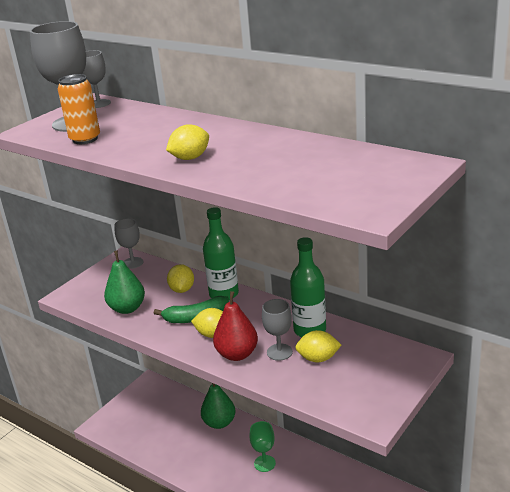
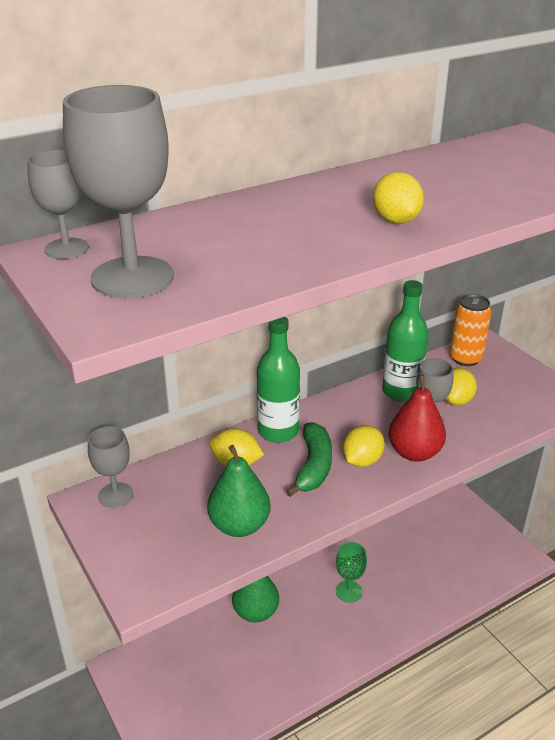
camera: 70 degrees left, 5 degrees up
orange can [58,74,100,144] -> orange can moved to [449,294,492,366]

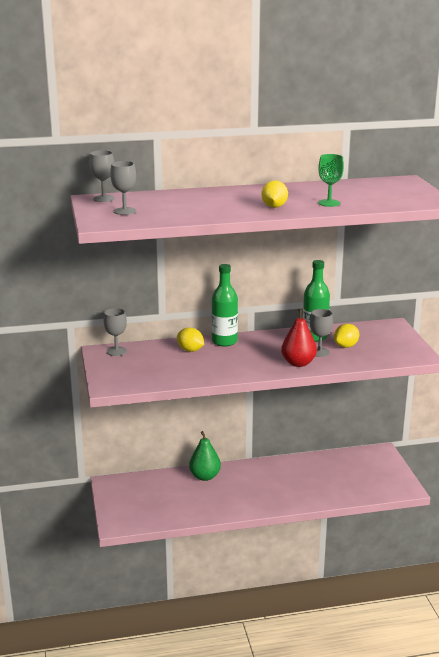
camera: 20 degrees right, 10 degrees down
grey goblet [63,85,174,298] -> grey goblet [110,161,136,215], size x0.56
green pear [207,445,271,537] -> none
green banana [286,422,332,497] -> none
green goblet [336,542,367,603] -> green goblet moved to [318,154,344,207]
yellow lemon [342,425,385,467] -> none
orange can [449,294,492,366] -> none

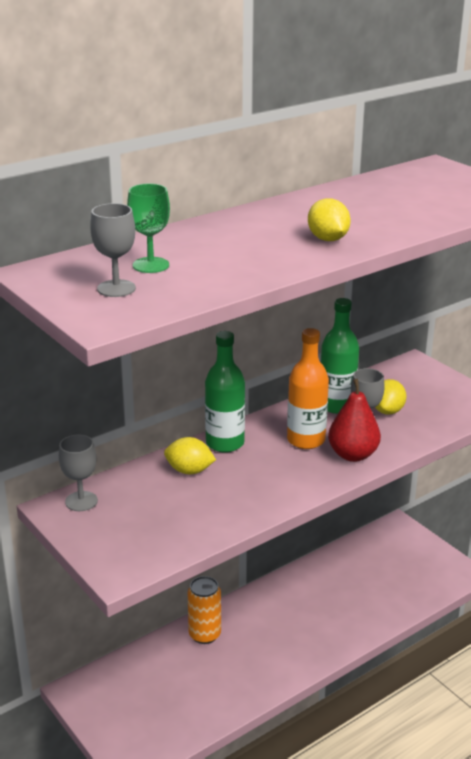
camera: 25 degrees left, 5 degrees up
grey goblet [90,150,115,202] -> none
green pear [189,431,221,481] -> orange can [188,576,221,644]
green goblet [318,154,344,207] -> green goblet moved to [127,183,170,273]
none -> orange bottle [287,328,329,449]

